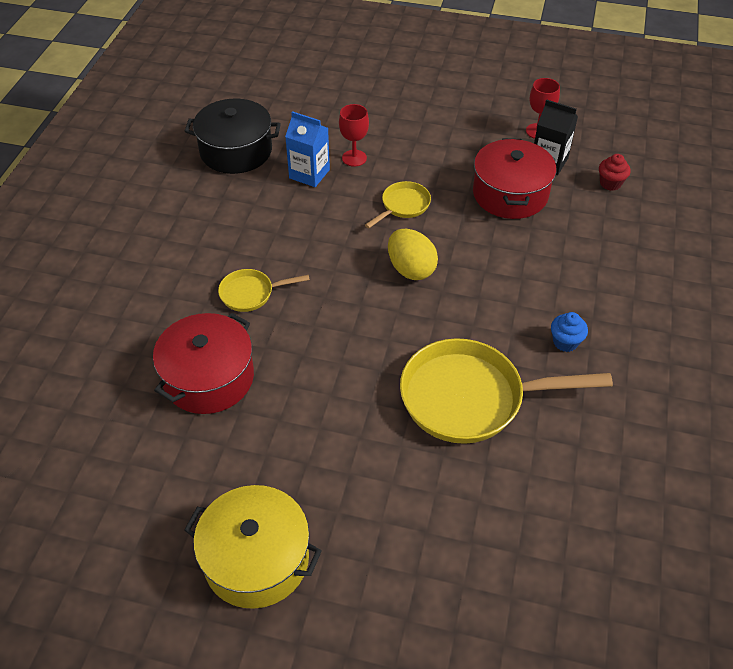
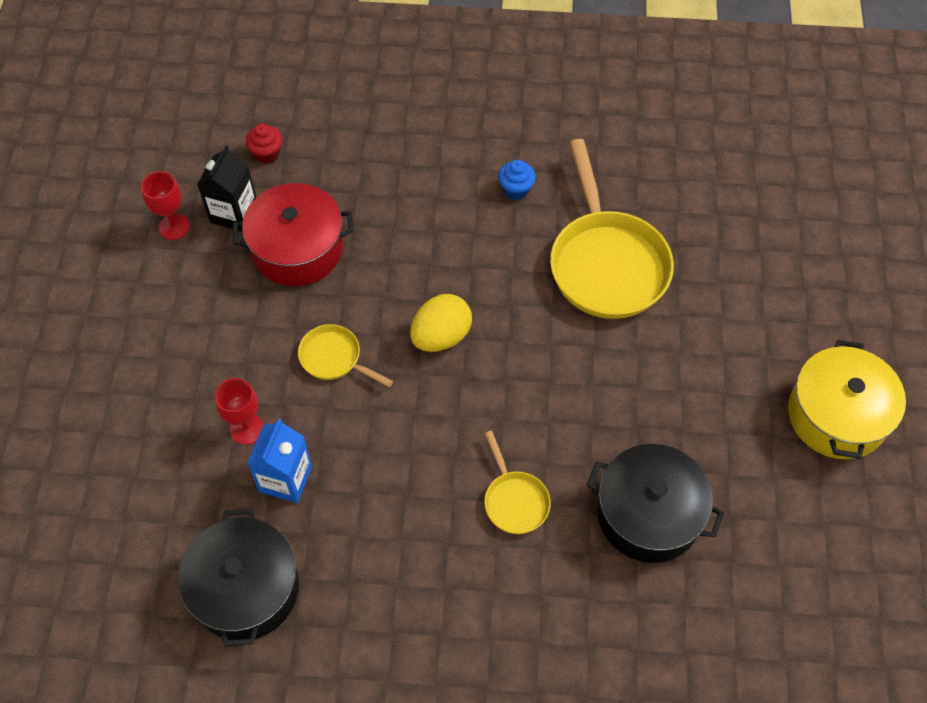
camera: 100 degrees left, 10 degrees up
red pot [153,313,254,414] -> black pot [586,444,724,563]

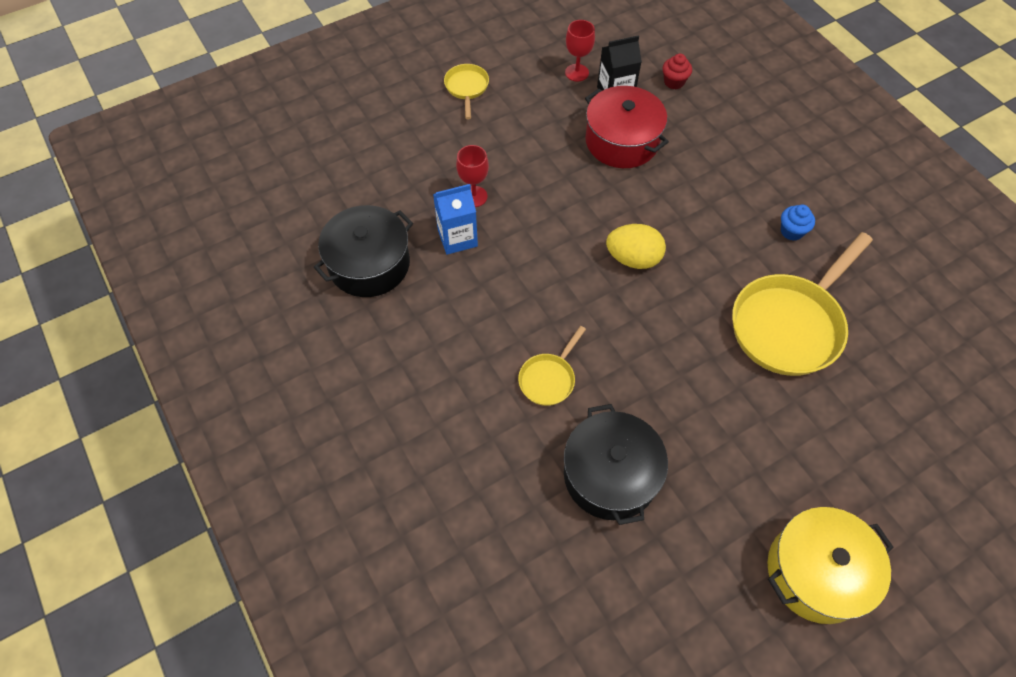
camera: 55 degrees right, 0 degrees up
yellow pan [298,324,393,387] -> yellow pan moved to [444,64,489,119]

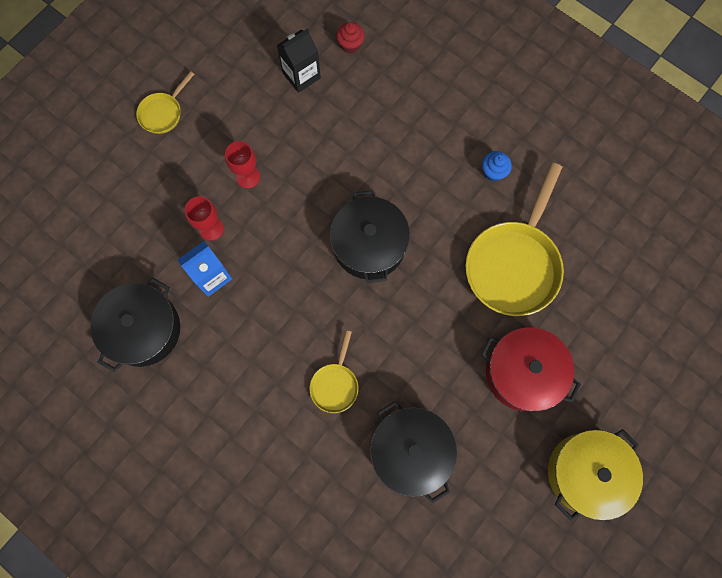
camera: 20 degrees left, 15 degrees up
yellow pan [444,64,489,119] -> yellow pan turned 120 degrees counterclockwise [136,71,194,134]
red goblet [565,20,595,82] -> red goblet moved to [225,141,260,188]
red pot [585,86,669,168] -> red pot moved to [481,327,581,411]
yellow egg [606,224,666,269] -> black pot [330,190,410,283]

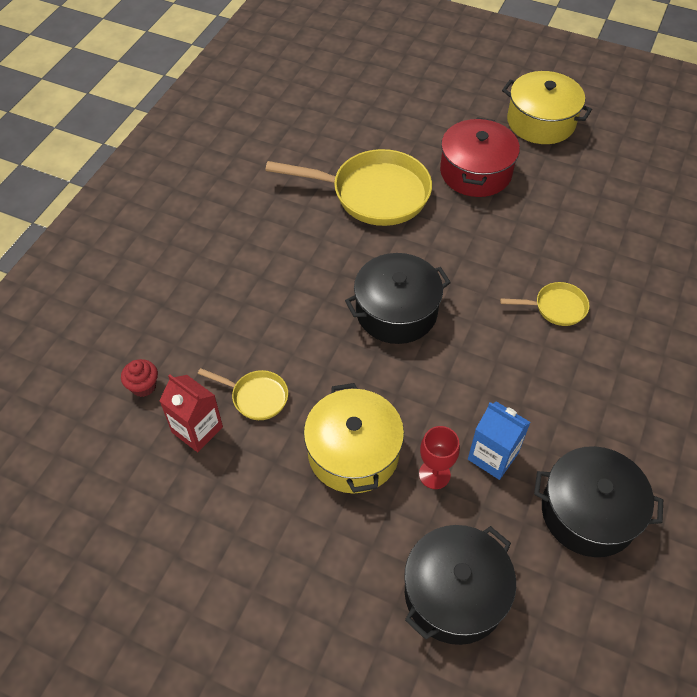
camera: 105 degrees left, 20 degrees down
yellow pan [136,71,194,134] -> yellow pan moved to [198,368,288,420]
red goblet [225,141,260,188] -> yellow pot [304,383,404,493]
black carton [277,28,321,93] -> red carton [159,374,223,452]
black pot [370,401,457,504] -> black pot moved to [404,525,516,645]
blue cupcake [482,151,512,181] -> none

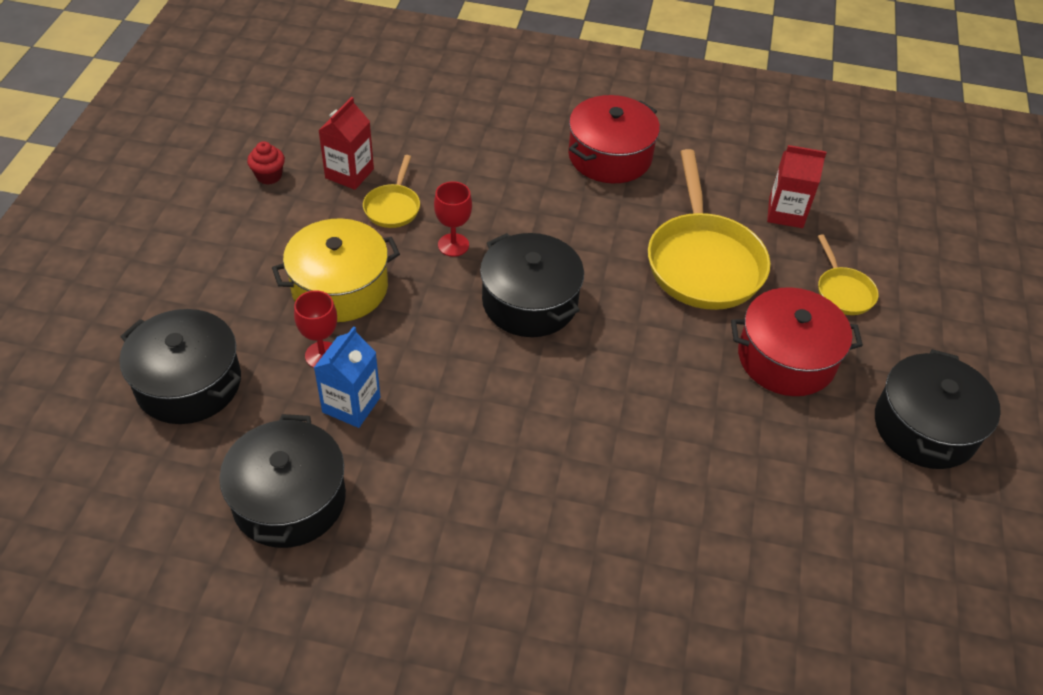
camera: 75 degrees right, 5 degrees down
red cupcake [121,359,158,397] -> red cupcake moved to [247,141,285,185]
yellow pan [500,282,589,326] -> yellow pan moved to [818,234,878,315]
yellow pot [502,71,592,144] -> black pot [875,349,1001,469]
none -> red goblet [434,181,472,257]
none -> red pot [568,95,660,183]
none -> red carton [767,145,827,228]

